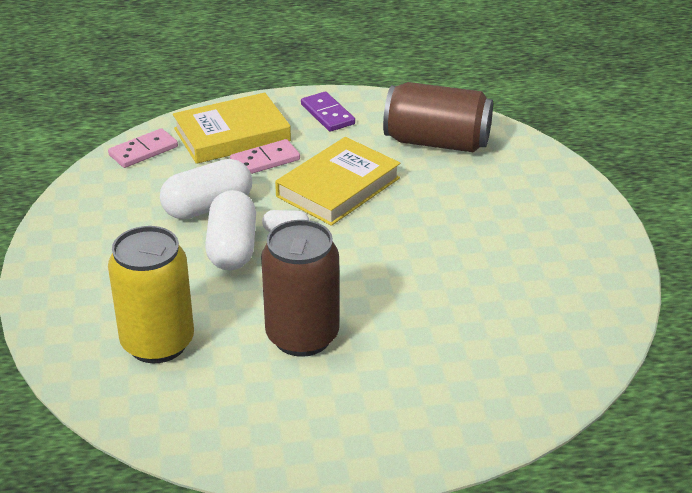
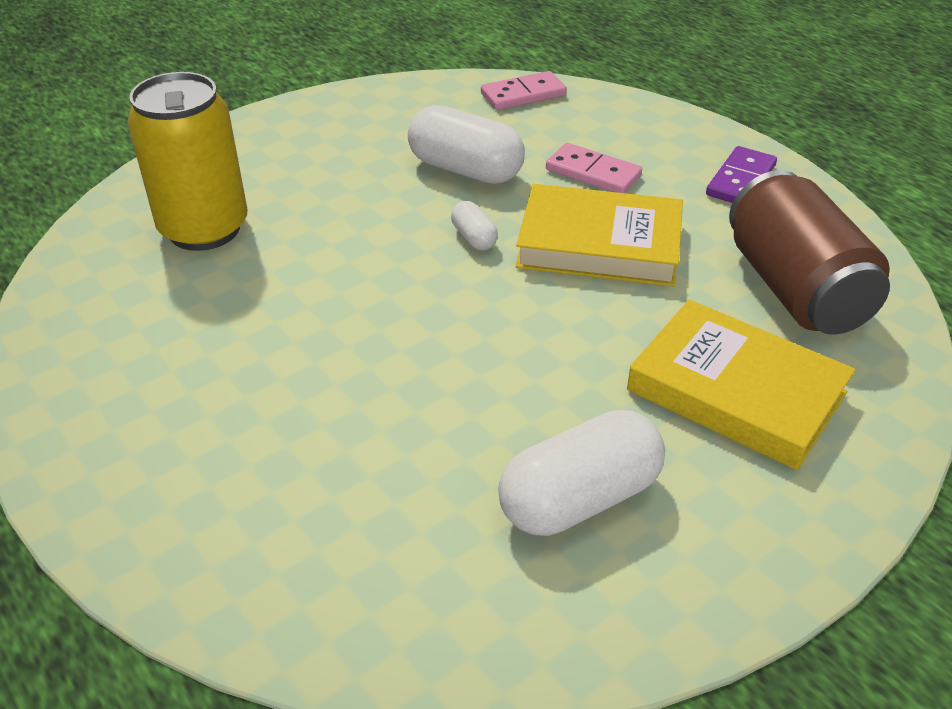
camera: 60 degrees right, 5 degrees up
pink domino [108,128,178,168] -> pink domino turned 45 degrees counterclockwise [481,71,567,110]
yellow book [173,93,291,164] -> yellow book moved to [627,300,855,470]
white capsule [205,190,256,270] -> white capsule moved to [498,410,665,536]
brown can [261,220,339,357] -> none

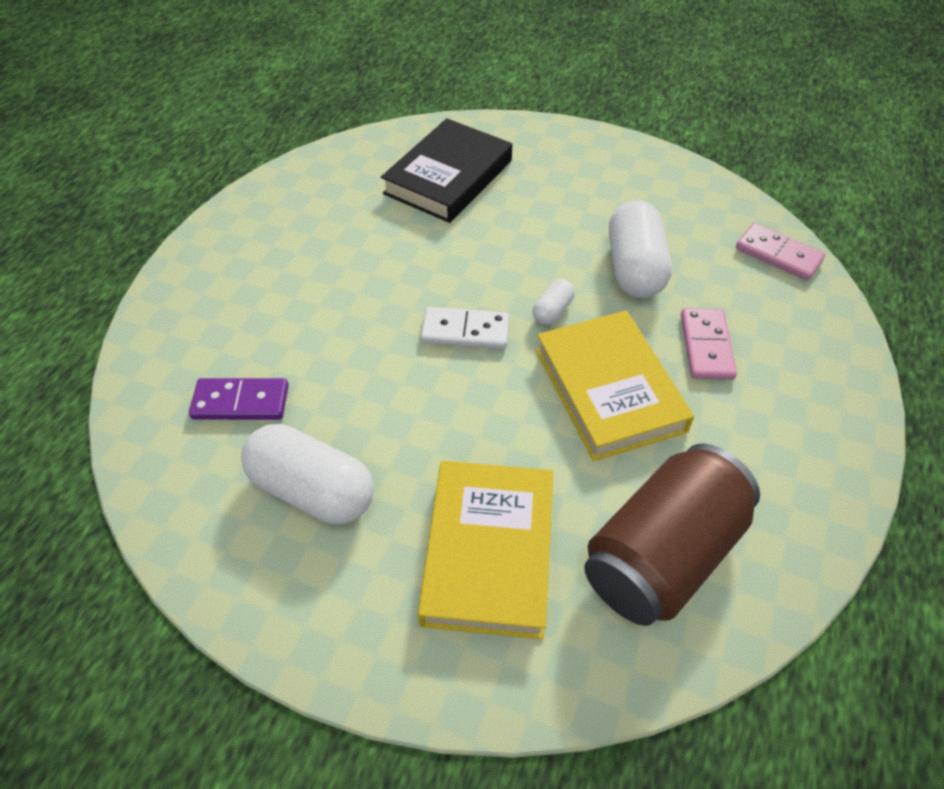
camera: 60 degrees right, 10 degrees up
yellow can [127,72,247,251] -> black book [381,118,512,223]
purple domino [706,146,777,203] -> purple domino moved to [189,378,289,420]
none -> white domino [421,307,510,349]

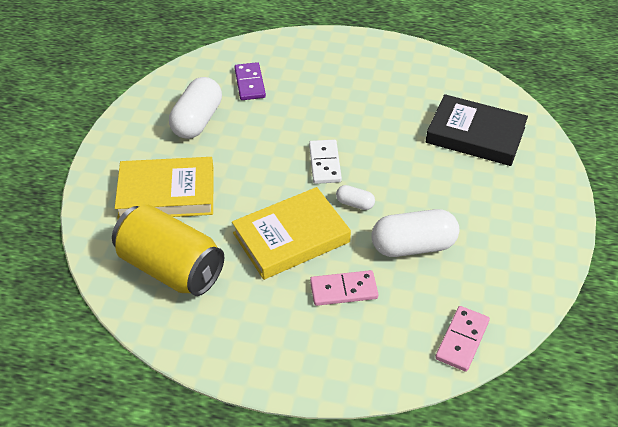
camera: 80 degrees right, 5 degrees down
brown can [584,444,760,626] -> yellow can [112,205,224,296]

